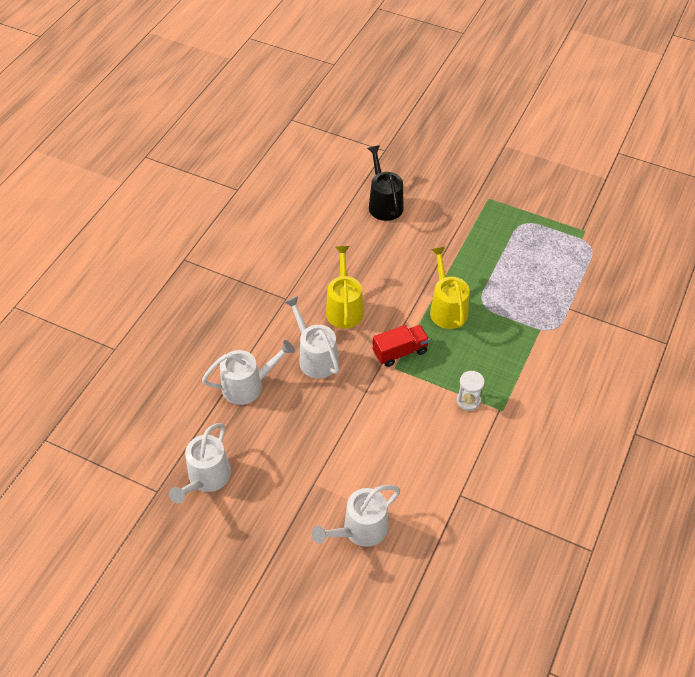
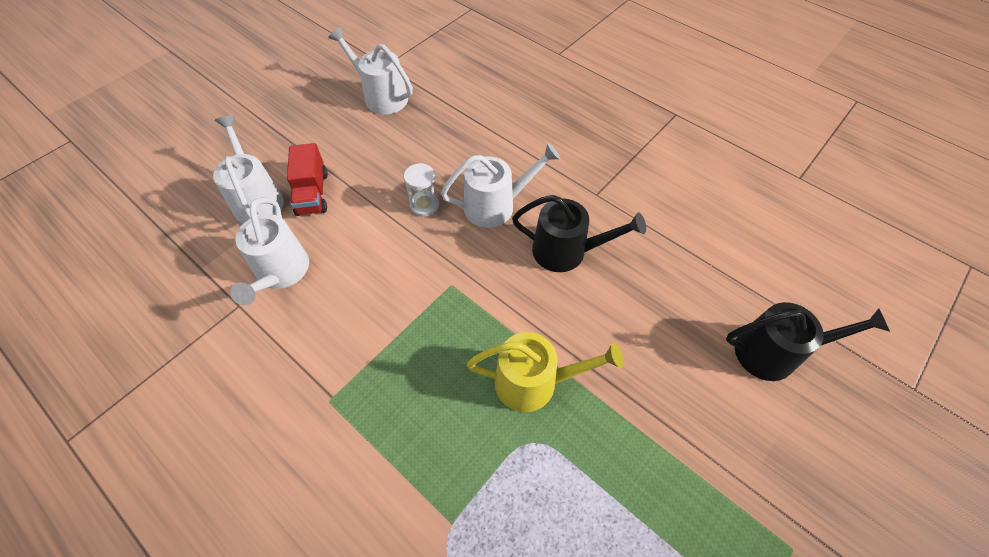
camera: 105 degrees right, 5 degrees up
white watering can [202,340,295,405] -> white watering can moved to [230,197,309,305]
yellow watering can [326,246,364,329] -> black watering can [512,195,646,272]
red truck [373,325,430,367] -> red truck moved to [287,143,328,216]
white hourglass [457,371,485,411] -> white hourglass moved to [404,163,439,217]

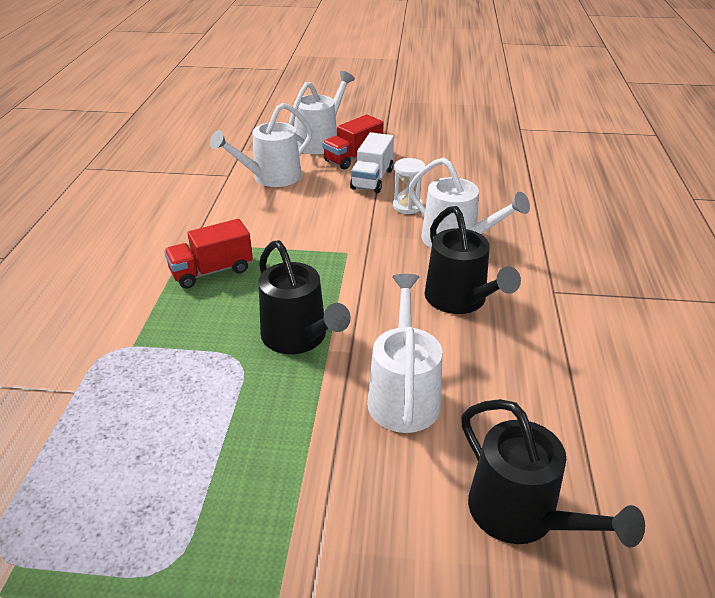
camera: 55 degrees right, 20 degrees down
white watering can [328,27,413,114] -> white watering can moved to [367,274,443,433]
yellow watering can [467,332,624,412] -> black watering can [258,240,351,354]
none -> red truck [164,219,253,289]
none -> white truck [350,132,394,193]

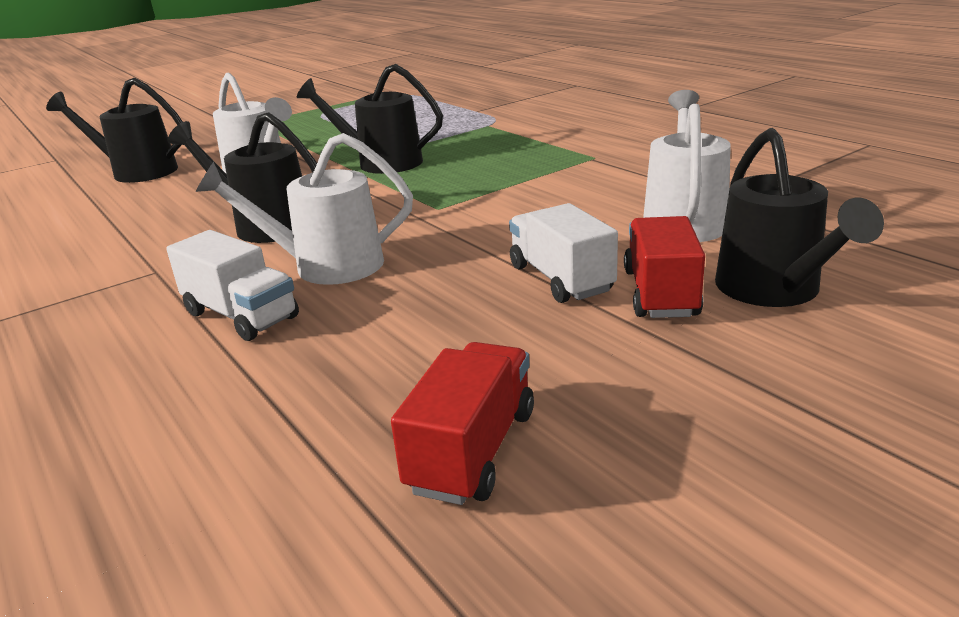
camera: 140 degrees right, 10 degrees down
red truck [164,219,253,289] -> red truck moved to [391,342,534,505]
white watering can [289,71,355,154] -> black watering can [715,128,884,307]
white hourglass [393,158,425,214] -> none
none -> white truck [166,230,299,341]

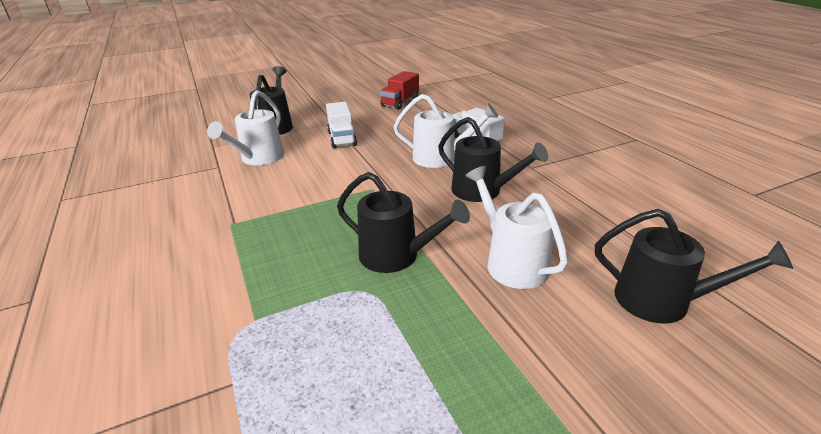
camera: 170 degrees left, 5 degrees up
red truck [624,216,705,318] -> none

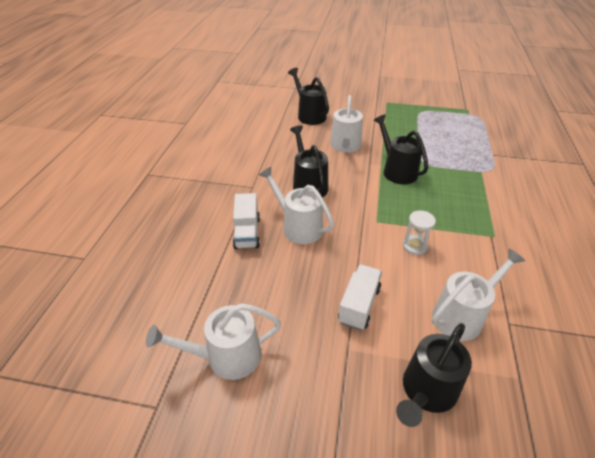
camera: 145 degrees left, 10 degrees up
red truck [380,71,419,110] -> white watering can [146,304,281,380]
none -> white hourglass [403,210,436,255]

